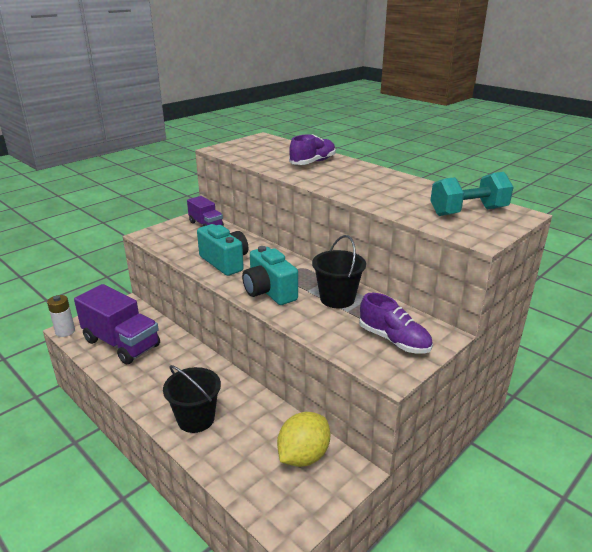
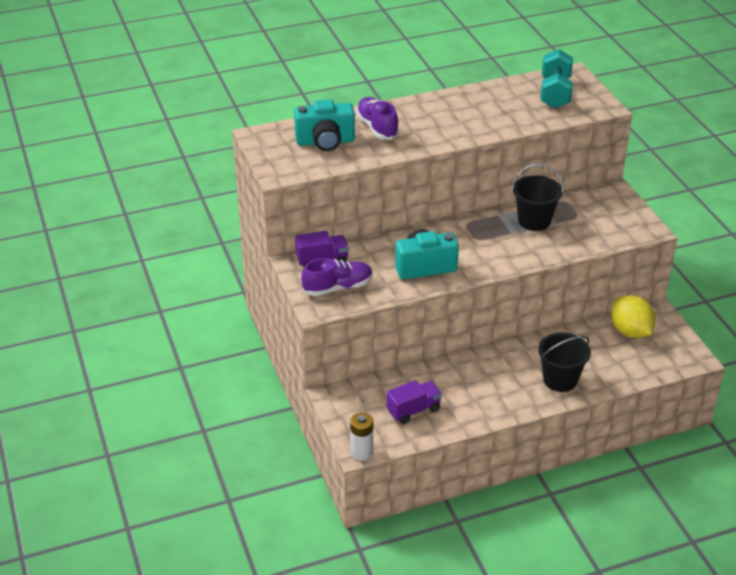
camera: 65 degrees left, 10 degrees up
purple truck [74,284,160,365] -> purple truck [386,380,442,424], size x0.55
turquoise camera [242,246,298,305] -> turquoise camera moved to [294,100,355,151]
purple shoe [359,293,433,354] -> purple shoe moved to [301,258,373,296]

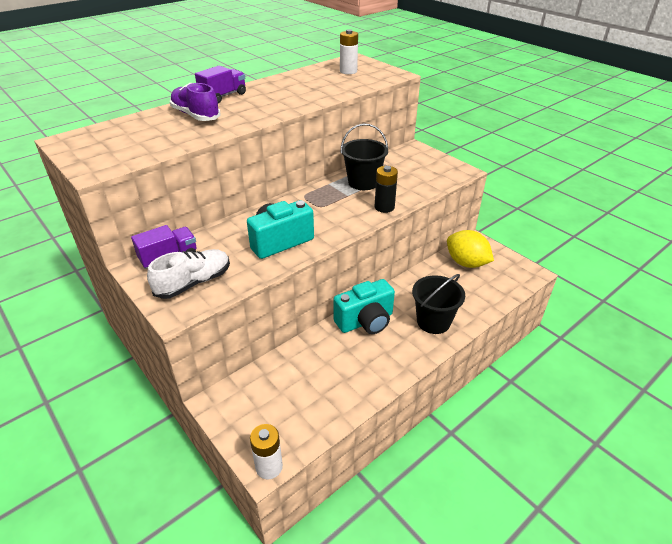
camera: 20 degrees left, 0 degrees up
turquoise camera [294,100,355,151] -> turquoise camera moved to [333,279,395,334]
purple shoe [301,258,373,296] -> white shoe [147,249,230,299]
purple truck [386,380,442,424] -> purple truck moved to [195,66,246,103]
turquoise dumbbell [540,49,573,108] -> white battery [340,29,358,74]
none -> black battery [375,166,398,213]

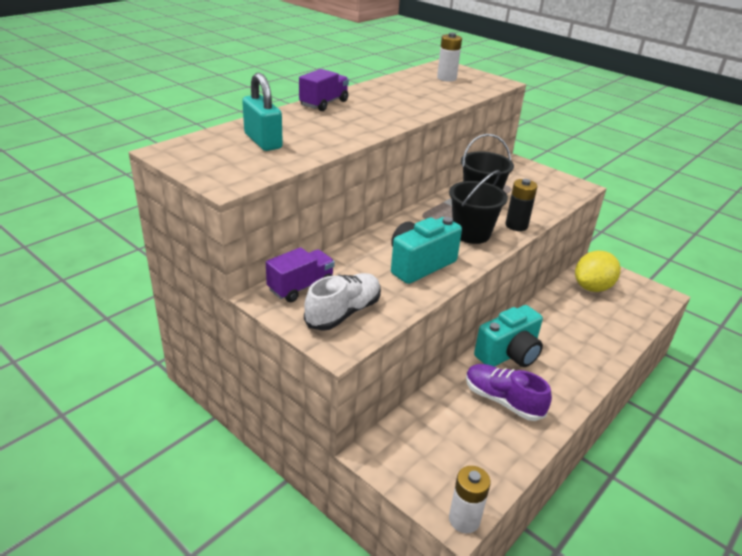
camera: 10 degrees left, 5 degrees down
purple shoe [170,83,221,121] -> purple shoe moved to [466,364,552,421]
black bucket [412,274,465,334] -> black bucket moved to [449,170,508,244]
yellow lemon [447,230,494,268] -> yellow lemon turned 75 degrees counterclockwise [575,251,621,292]
none -> turquoise padlock [242,72,283,151]

